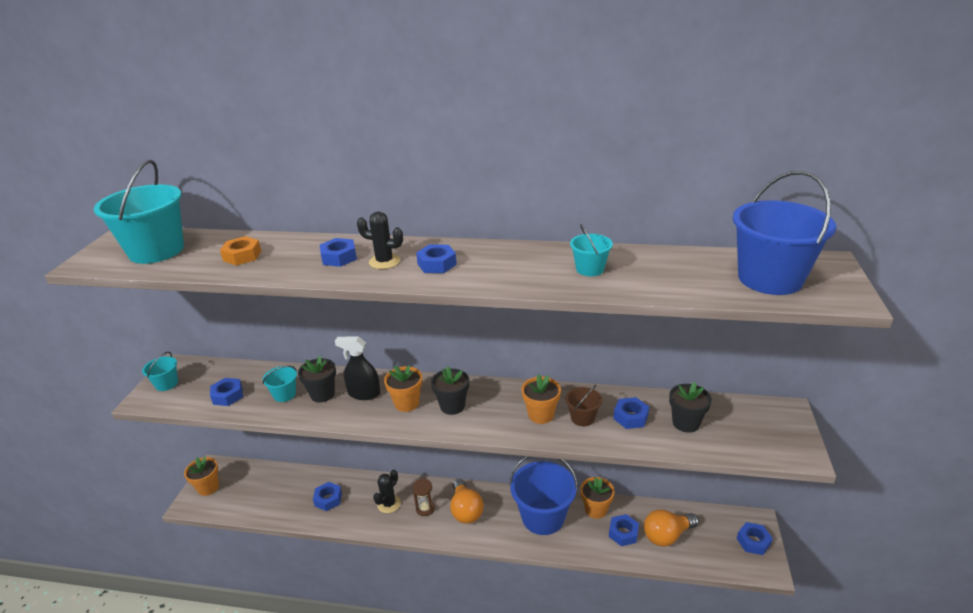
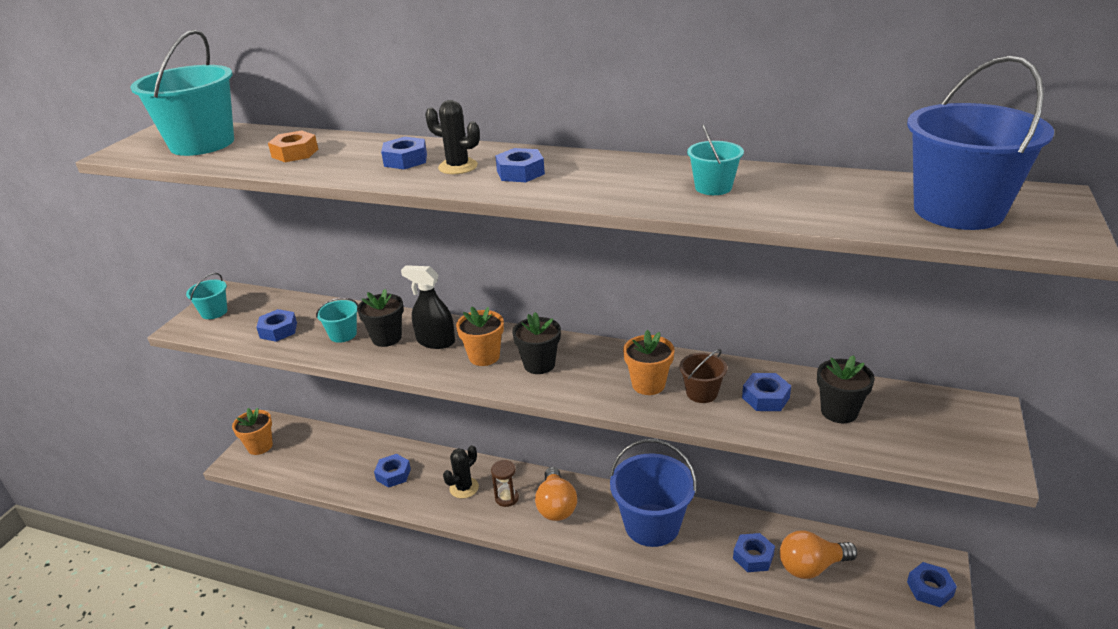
camera: 10 degrees right, 0 degrees up
orange flower pot [580,477,615,519] -> none

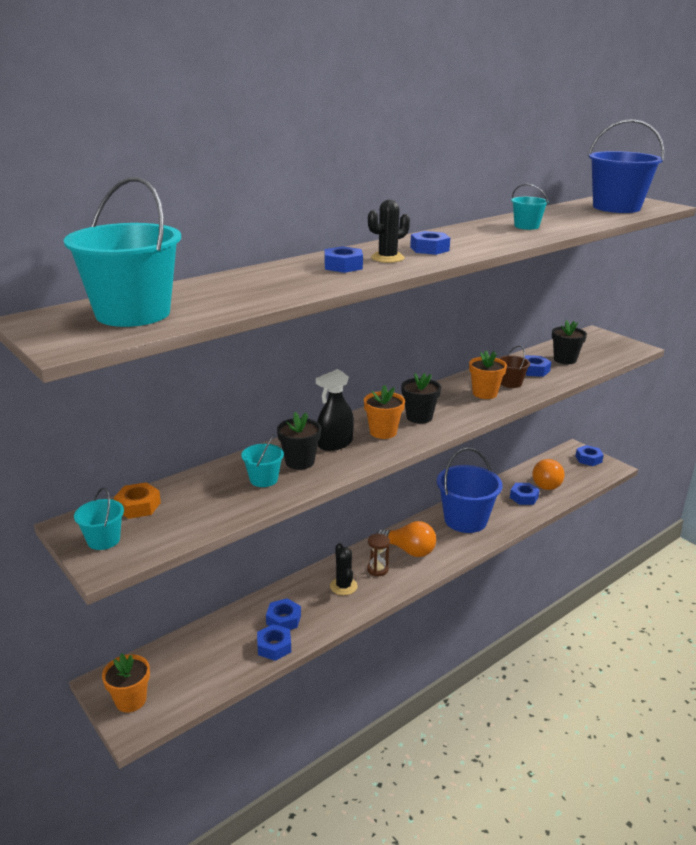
camera: 60 degrees left, 5 degrees down
blue nut [256,309,297,342] -> blue nut moved to [257,624,291,661]
orange nut [268,130,318,162] -> orange nut moved to [114,482,161,519]

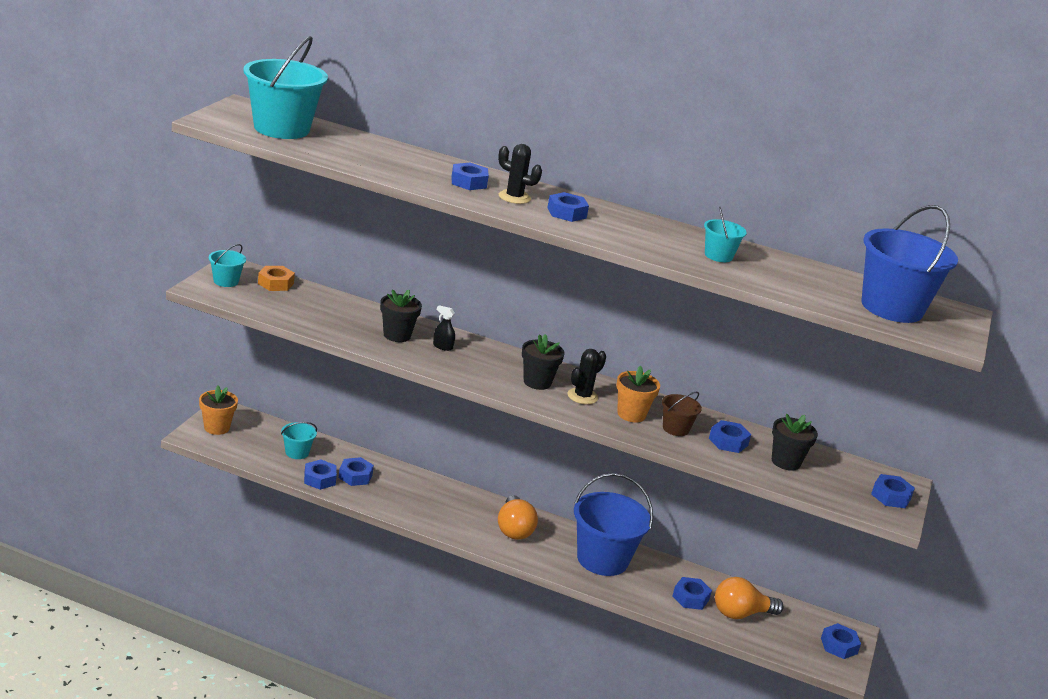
camera: 55 degrees right, 0 degrees up
turquoise bucket [241,435,284,487] -> turquoise bucket moved to [281,422,317,459]
black spray bottle [316,369,354,451] -> black spray bottle [433,305,455,351], size x0.56
black cactus [330,543,358,595] -> black cactus moved to [567,349,606,404]
orange flower pot [364,385,405,439] -> none
brown hourglass [367,534,390,576] -> none
none -> blue nut [871,474,915,508]

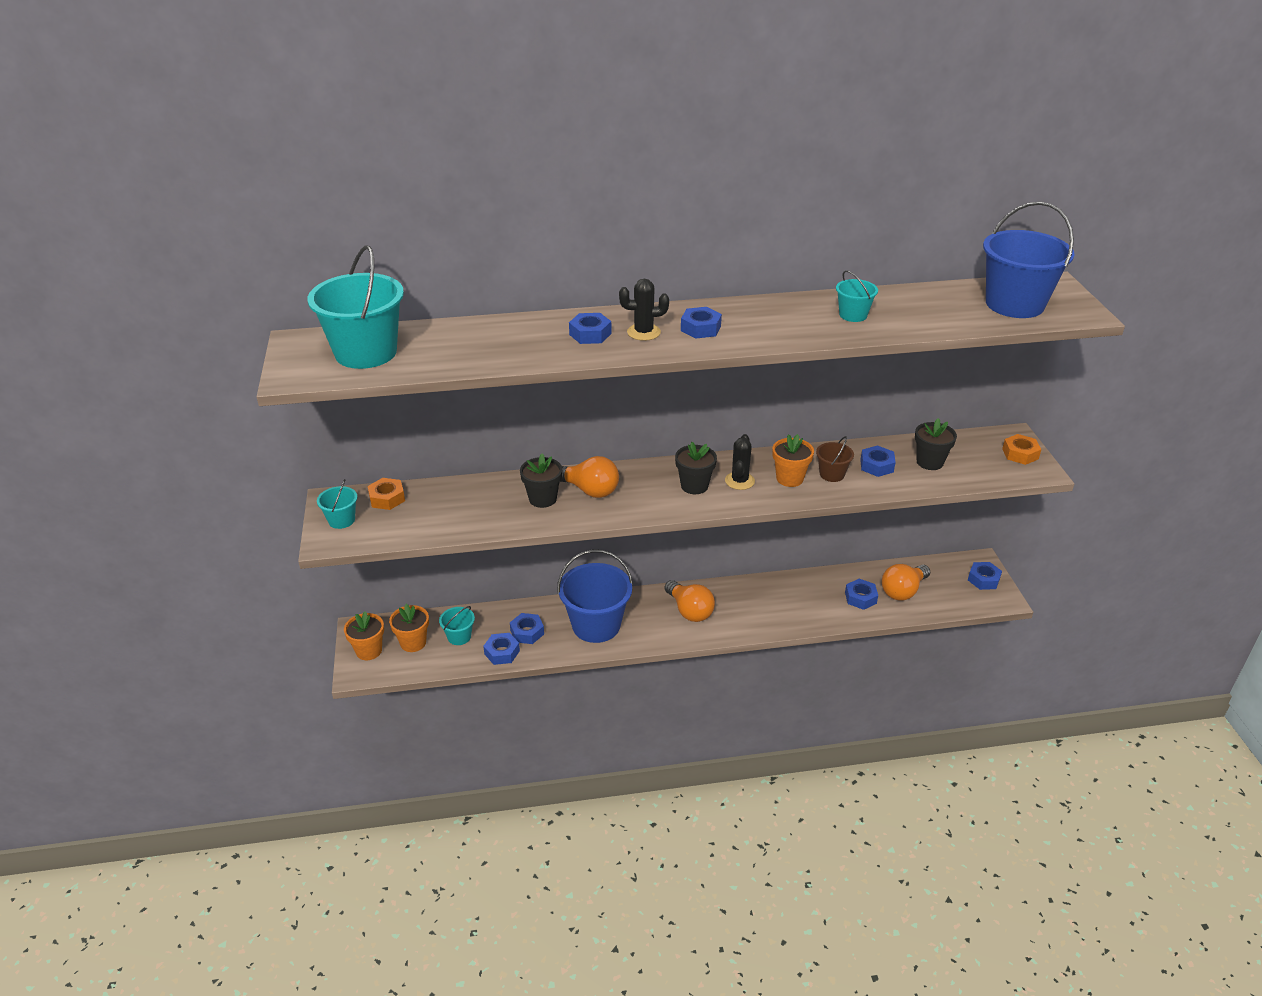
camera: 25 degrees left, 10 degrees up
black spray bottle [433,305,455,351] -> orange light bulb [560,456,619,498]
blue bucket [574,473,653,576] -> blue bucket moved to [557,550,633,643]
blue nut [871,474,915,508] -> orange nut [1002,434,1041,465]
none -> orange flower pot [389,604,429,652]

